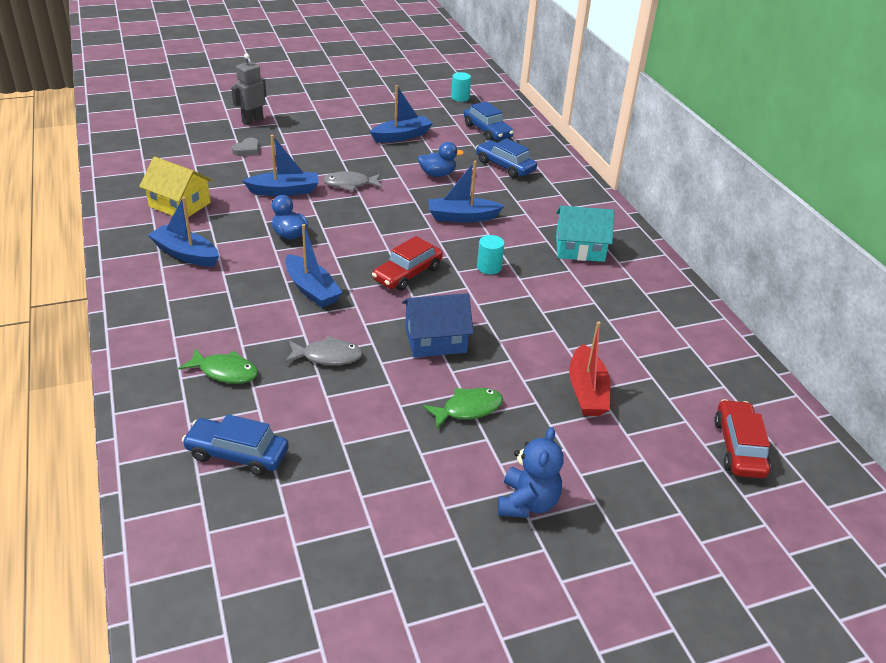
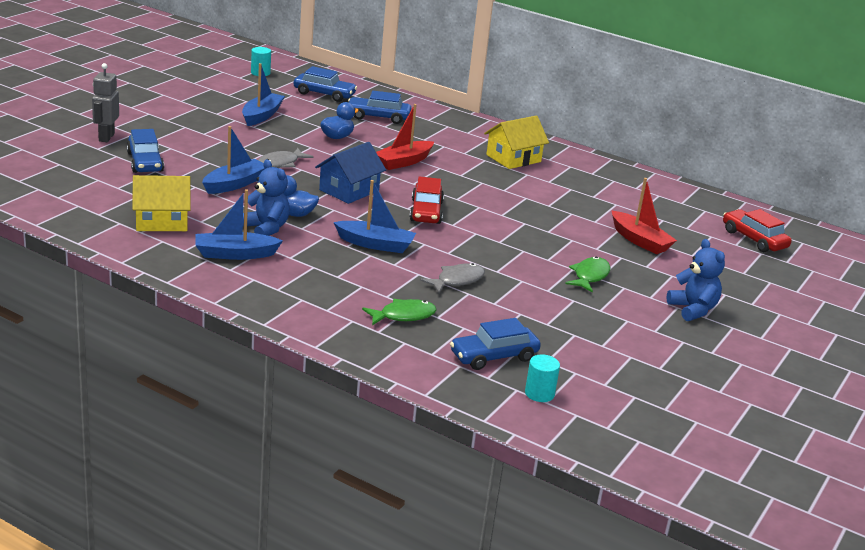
camera: 40 degrees left, 10 degrees down
grey heart [232,138,259,156] -> blue car [127,129,164,173]
blue house [402,293,474,358] -> blue house moved to [315,142,386,204]
blue boat [428,161,505,223] -> red boat [376,104,434,170]
turquoise cylinder [477,235,505,274] -> turquoise cylinder moved to [525,355,560,402]
turquoise house [556,206,614,262] -> yellow house [484,115,549,169]
none -> blue teddy bear [243,159,290,236]

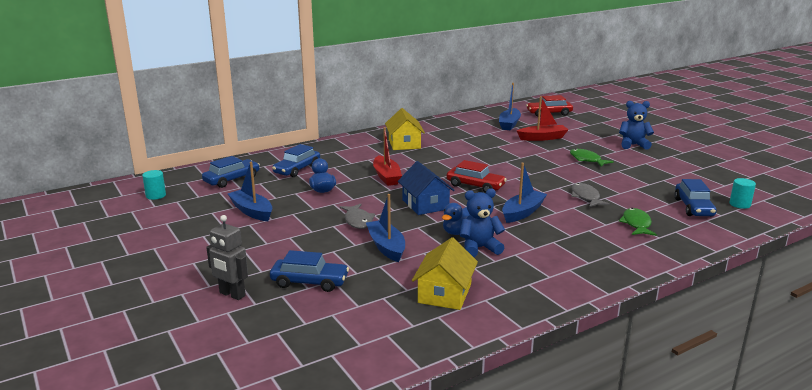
camera: 60 degrees left, 5 degrees down
blue boat [195,189,283,260] -> blue boat moved to [499,83,521,130]

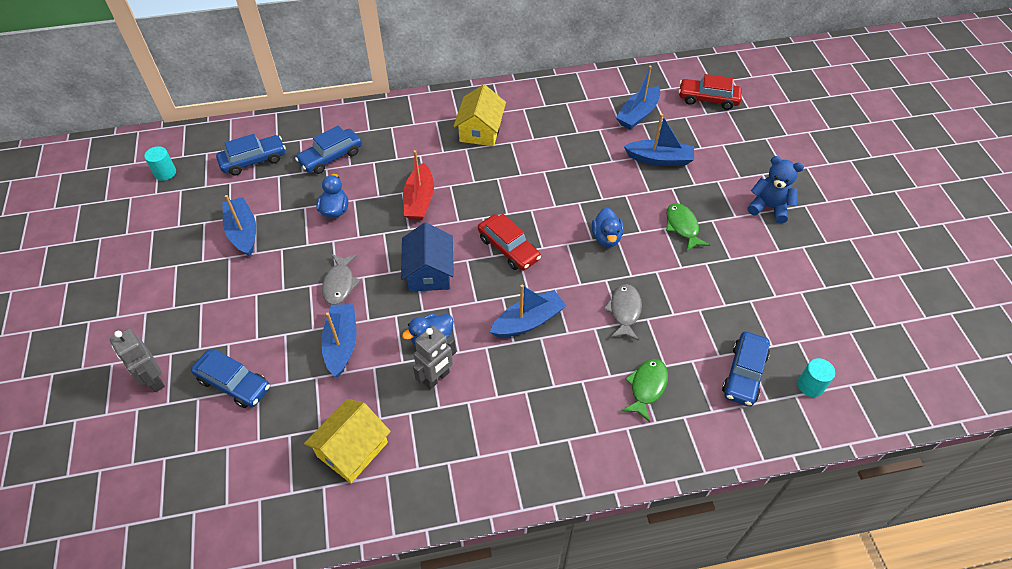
camera: 20 degrees right, 30 degrees up
blue teddy bear [460,189,505,257] -> grey robot [413,326,456,389]
red boat [517,96,569,141] -> blue boat [624,114,694,166]
none -> blue duck [592,207,624,247]

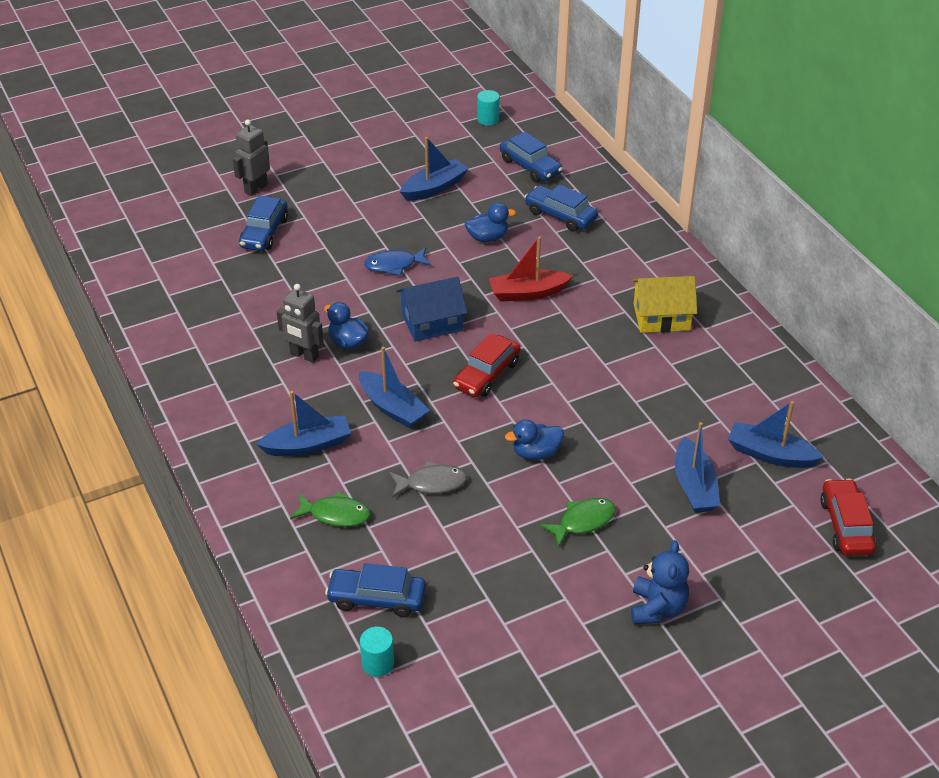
camera: 75 degrees right, 10 degrees down
yellow house [304,399,391,483] -> none
blue boat [321,304,357,377] -> blue boat moved to [257,391,351,456]
grey fish [322,254,361,305] -> blue fish [364,247,432,276]

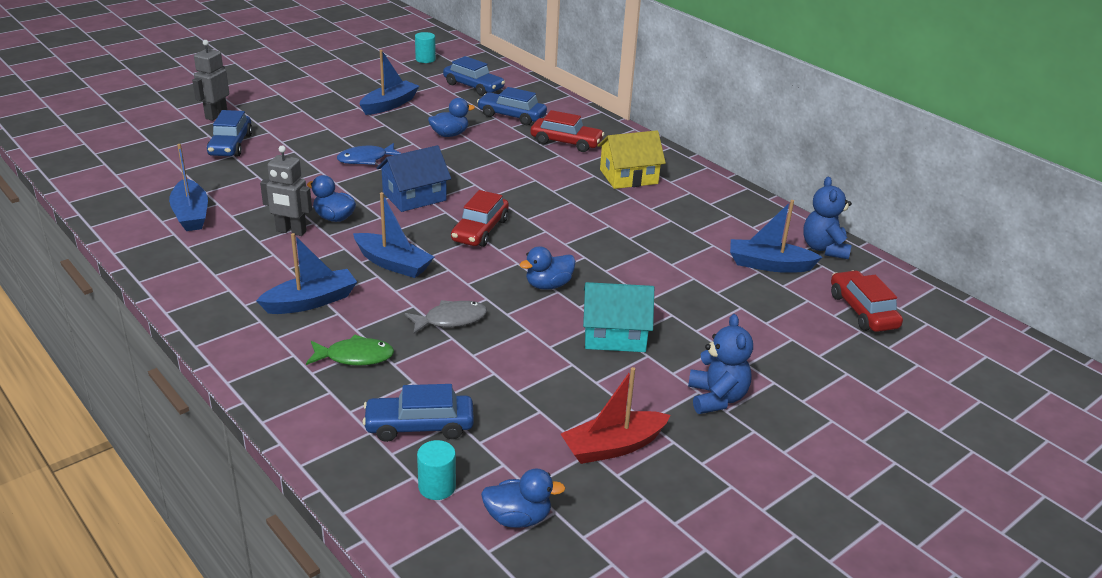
camera: 15 degrees left, 10 degrees down
red boat [489,236,573,301] -> red boat moved to [561,367,671,464]
green fish [540,498,616,547] -> turquoise house [583,282,654,352]
blue boat [675,422,720,513] -> blue boat moved to [169,144,208,231]
none -> blue duck [481,468,565,528]
none -> red car [531,110,604,152]
none -> blue teddy bear [803,176,852,259]

